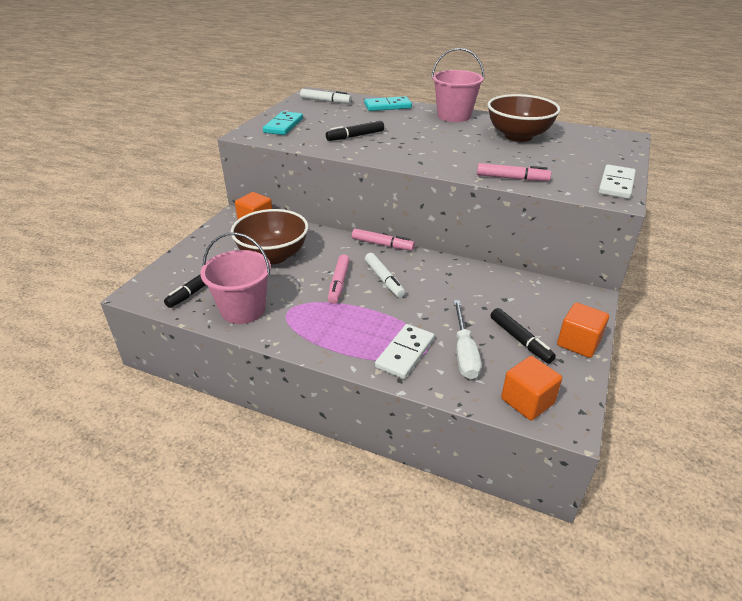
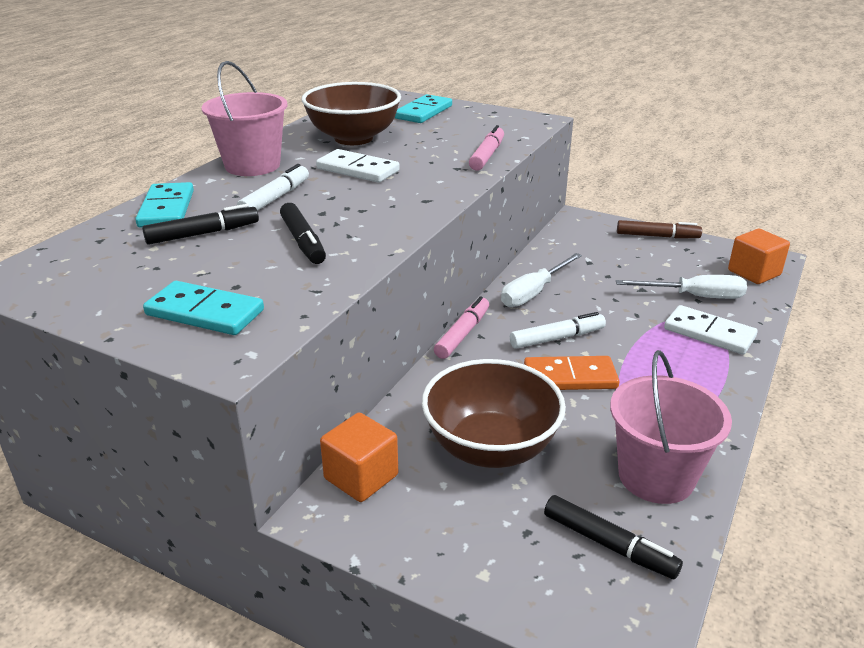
camera: 85 degrees left, 5 degrees down
white marker [300,89,352,104] -> white marker moved to [237,164,309,211]
pink marker [328,255,350,304] -> orange domino [524,356,619,390]
black marker [491,308,556,363] -> black marker moved to [142,204,259,245]
orange cube [557,302,609,358] -> brown marker [617,220,702,239]
white domino [598,165,636,199] -> white domino moved to [316,149,400,183]
none -> turquoise domino [395,94,452,123]
none -> white screwdriver [501,253,582,307]

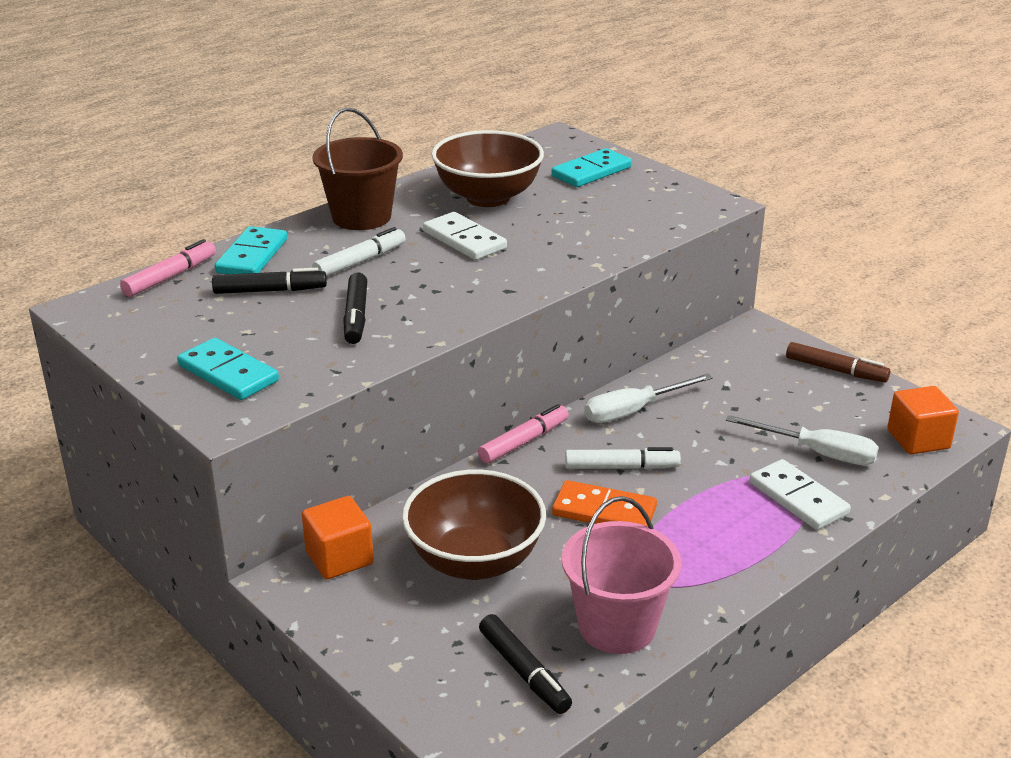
camera: 20 degrees right, 0 degrees up
pink bucket [201,61,288,176] -> brown bucket [312,108,403,230]
pink marker [469,125,504,171] -> pink marker moved to [120,239,216,297]

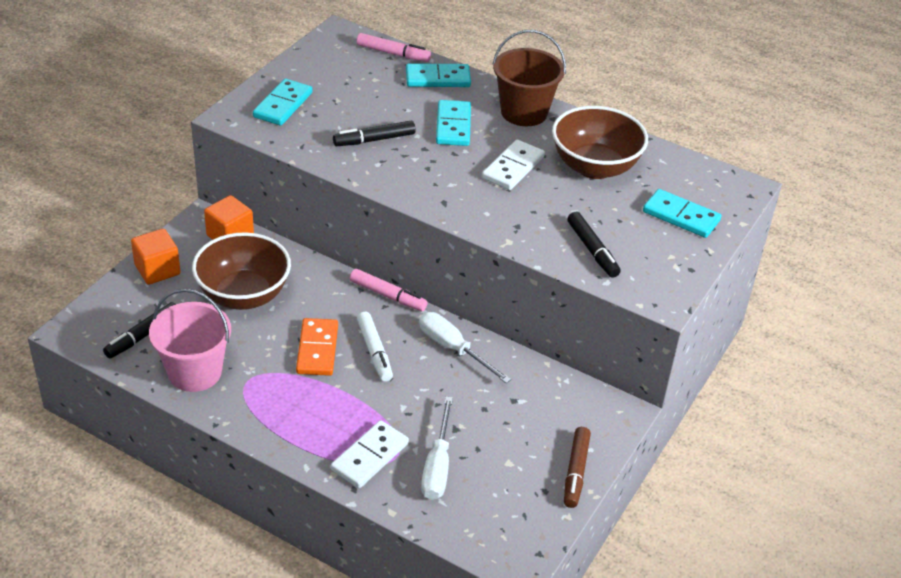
camera: 70 degrees right, 10 degrees up
black marker [212,268,327,294] -> black marker moved to [567,212,621,278]
white marker [312,227,406,277] -> turquoise domino [436,100,471,146]
orange cube [887,386,959,454] -> orange cube moved to [131,229,181,285]

